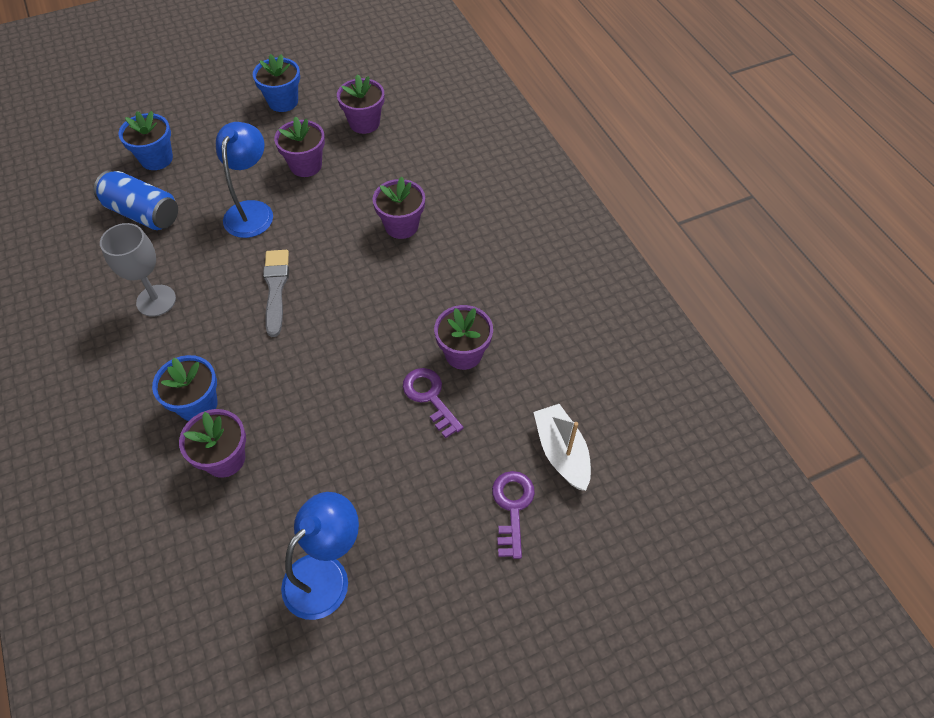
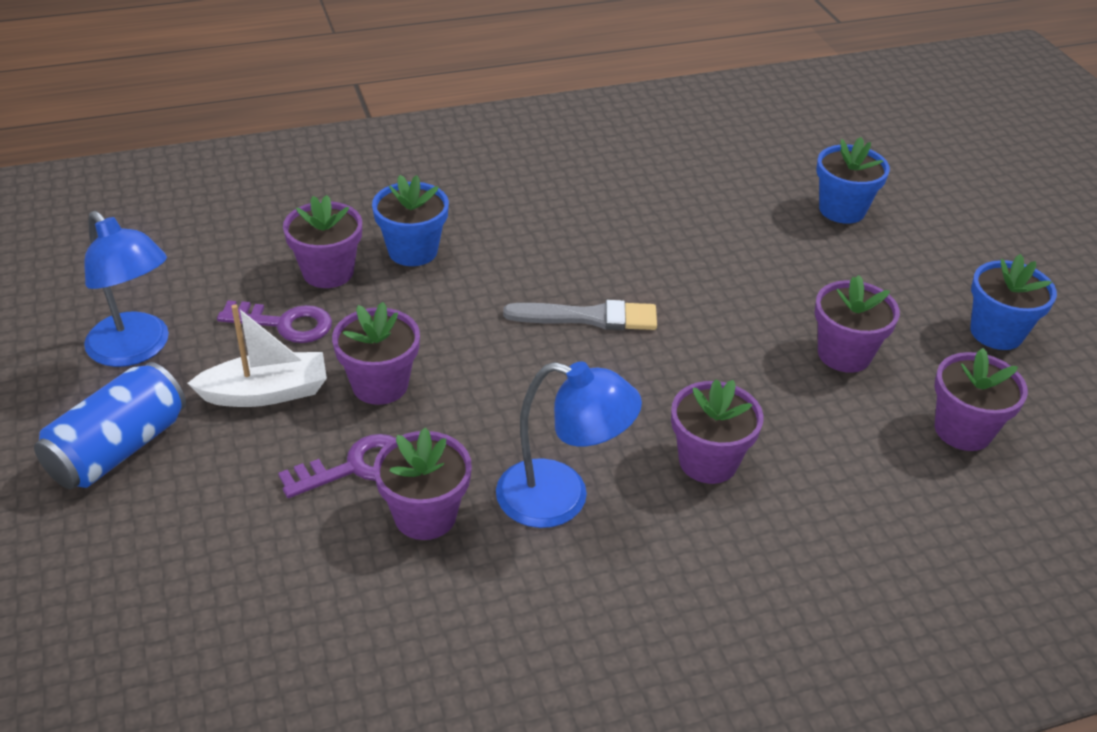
camera: 95 degrees right, 15 degrees down
blue can [94,171,178,230] -> blue can moved to [34,362,186,489]
grey goblet [100,223,176,317] -> none
blue lamp [216,122,273,238] -> blue lamp moved to [496,361,642,528]
purple key [492,471,535,559] -> purple key moved to [217,300,332,343]
white boat [533,404,591,491] -> white boat moved to [187,304,327,407]
none -> purple flower pot [332,302,420,405]

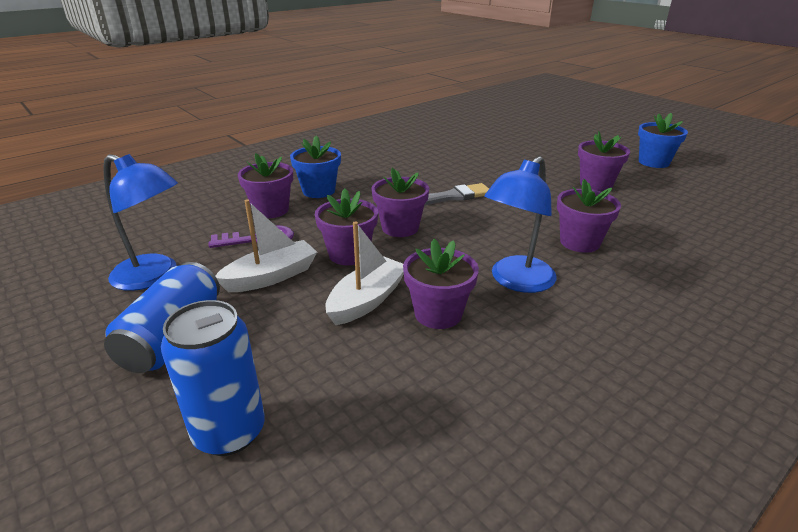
camera: 20 degrees left, 10 degrees down
purple key [278,434,395,498] -> white boat [326,222,404,325]
blue lamp [496,361,642,528] -> blue lamp turned 135 degrees clockwise [484,156,557,293]
blue flower pot [817,137,890,224] -> none
purple flower pot [935,348,1028,451] -> purple flower pot moved to [371,168,429,237]
none -> blue can [161,300,265,456]

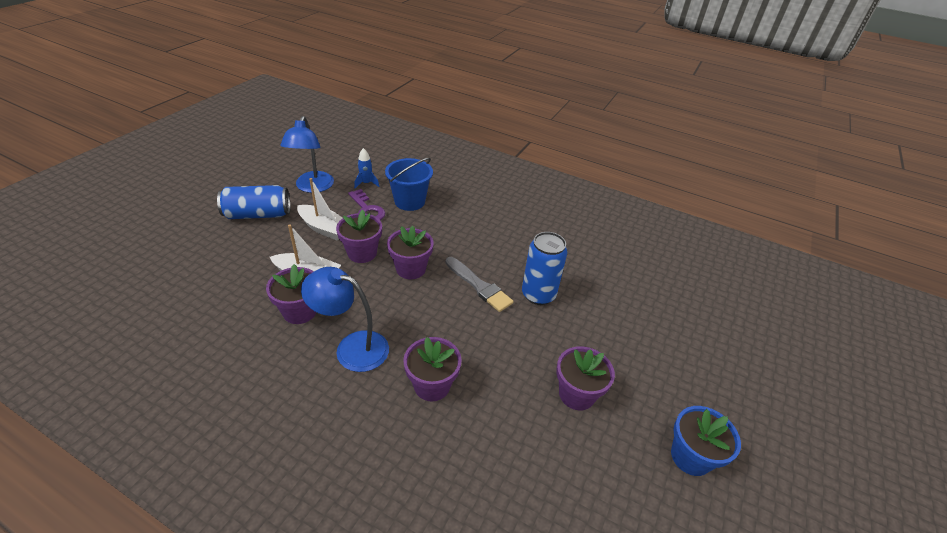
camera: 65 degrees right, 10 degrees up
blue can [161,300,265,456] -> blue can moved to [522,232,568,305]
purple flower pot [238,153,293,218] -> blue bucket [385,158,433,211]
blue flower pot [290,135,341,198] -> none
none -> blue rocket [354,148,379,188]

